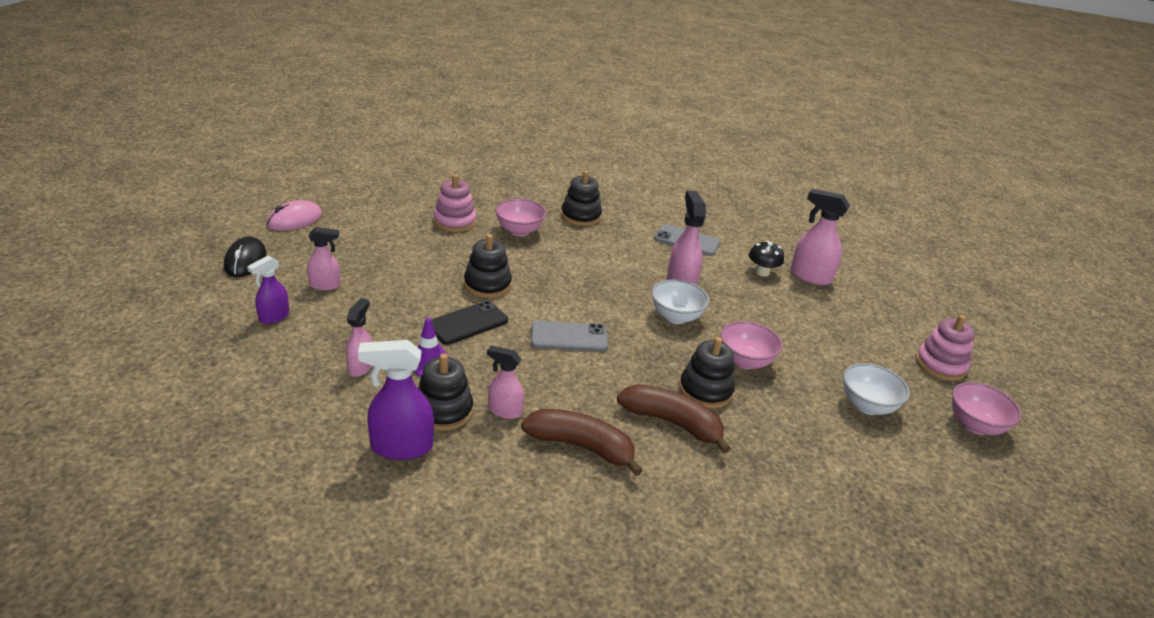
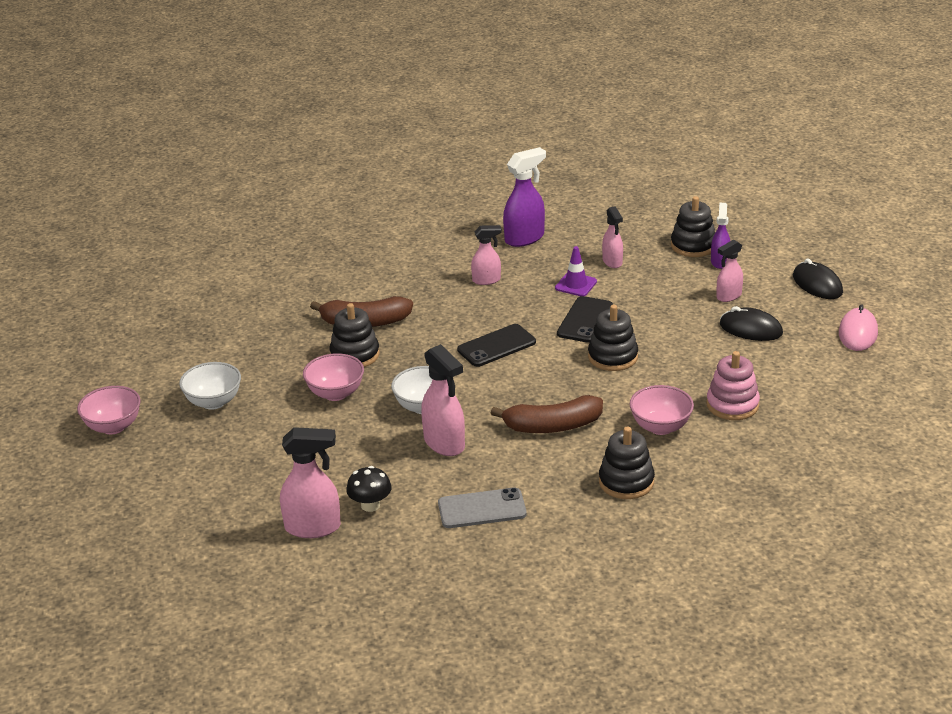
camera: 155 degrees right, 0 degrees up
black stacking toy [418,353,473,431] -> black stacking toy moved to [671,196,715,257]
brown banana [521,409,643,476] -> brown banana moved to [491,395,603,433]
grey phone [531,321,608,352] -> black phone [457,324,536,367]
pink stacking toy [916,315,975,381] -> none
none -> black mouse [720,306,783,341]

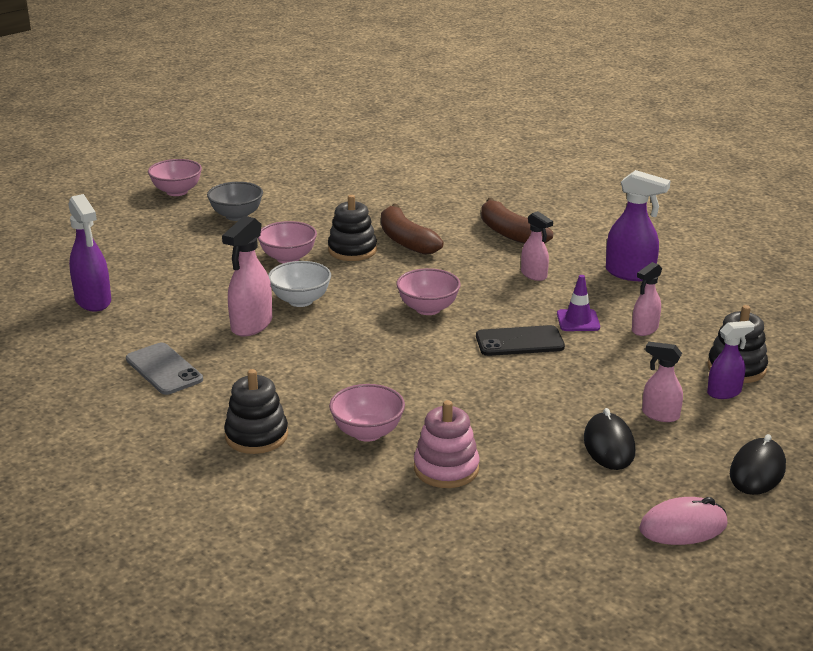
camera: 60 degrees right, 5 degrees down
white bowl [179,362,241,410] -> grey bowl [207,182,263,221]
pink spray bottle [280,427,341,538] -> purple spray bottle [68,194,111,312]
black mushroom [346,466,392,512] -> none
black phone [457,324,536,367] -> pink bowl [396,268,461,315]
brown banana [491,395,603,433] -> brown banana moved to [481,198,553,244]
black stacking toy [588,305,638,371] -> none

